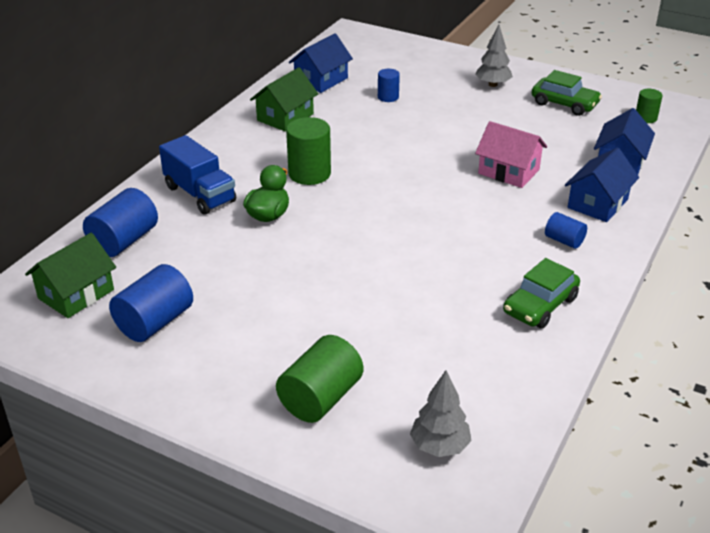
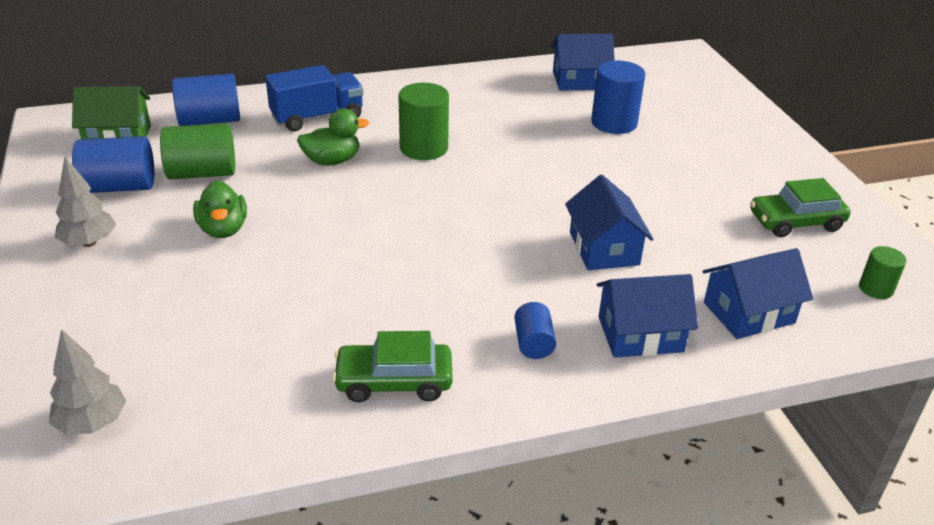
camera: 45 degrees right, 0 degrees up
blue truck [159,135,236,215] -> blue truck turned 120 degrees counterclockwise [265,65,364,132]
green house [250,67,318,132] -> none
green cylinder [276,335,364,423] -> green cylinder moved to [160,123,235,179]
blue cylinder [378,69,400,102] -> blue cylinder [591,60,645,134], size x1.76
grey tree [475,24,513,87] -> grey tree moved to [55,157,116,247]
pink house [475,121,547,188] -> blue house [565,175,653,270]
green car [532,70,602,116] -> green car turned 90 degrees clockwise [750,178,851,237]
none -> green duck [193,180,247,238]

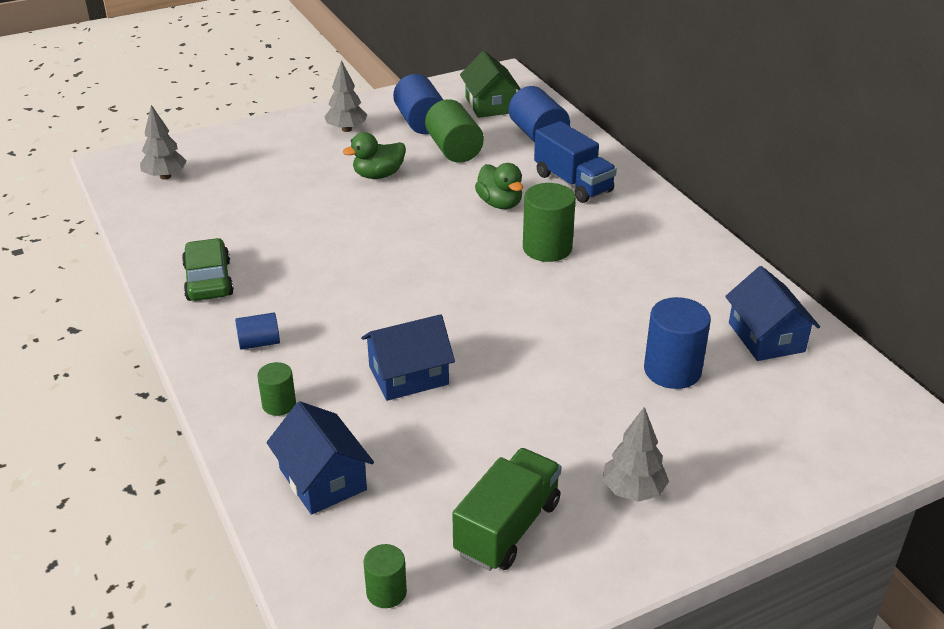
camera: 80 degrees right, 0 degrees up
blue house [597,274,698,358] -> green cylinder [257,362,296,416]
green car [750,178,851,237] -> green truck [452,448,561,571]
none -> grey tree [603,407,669,502]

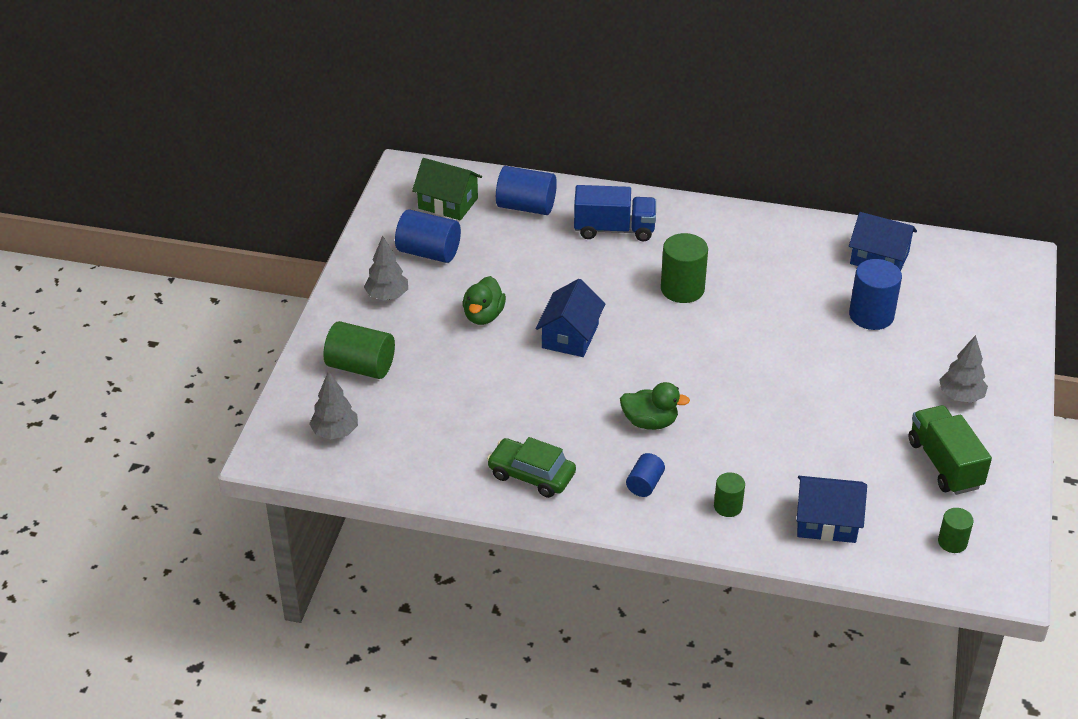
camera: 50 degrees left, 5 degrees up
blue house [361,314,455,401] -> blue house moved to [535,279,605,357]
green cylinder [425,99,484,163] -> green cylinder moved to [324,321,395,379]
green duck [475,163,523,209] -> green duck moved to [620,382,690,430]

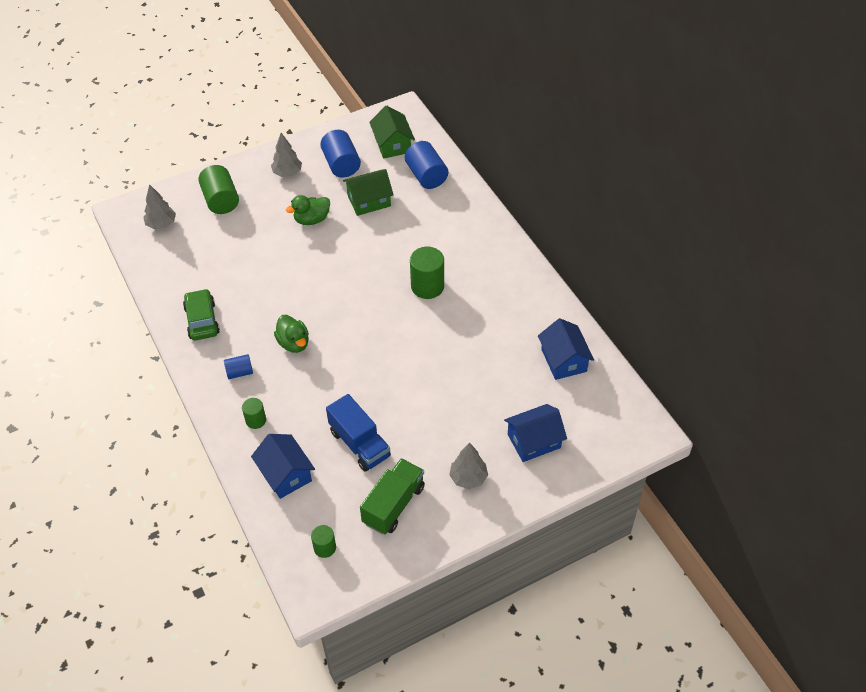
camera: 50 degrees right, 10 degrees up
blue house [535,279,605,357] -> blue house moved to [504,404,567,462]
blue truck [574,185,656,241] -> blue truck moved to [326,394,391,472]
blue cylinder [849,259,902,330] -> none
none -> green house [343,169,393,216]

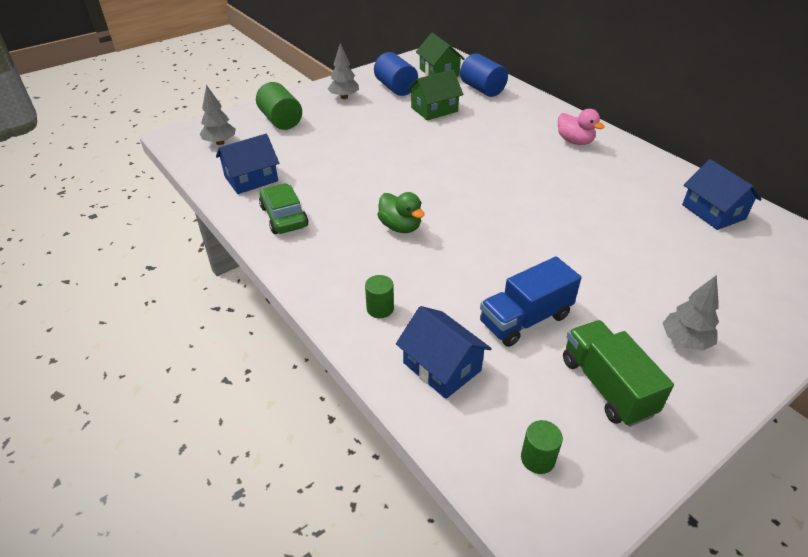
camera: 10 degrees left, 10 degrees down
blue cylinder [224,354,253,379] -> none
green duck [286,195,330,225] -> none
blue truck [326,394,391,472] -> blue truck turned 105 degrees clockwise [480,257,581,347]
green truck [360,458,425,535] -> green truck turned 45 degrees counterclockwise [563,320,674,427]
green cylinder [410,247,444,299] -> none
blue house [504,404,567,462] -> blue house moved to [216,134,279,194]
none -> pink duck [558,109,605,145]

